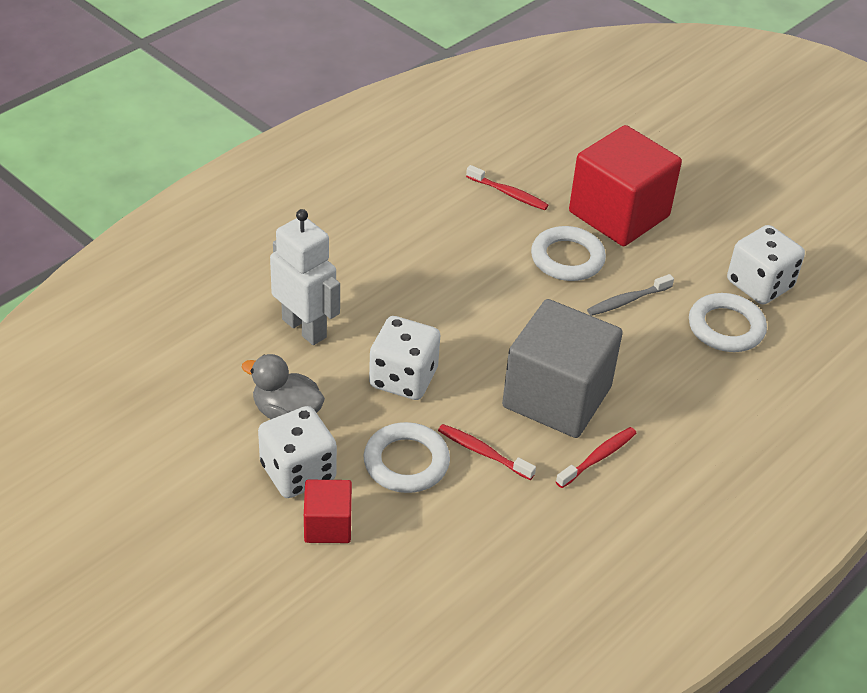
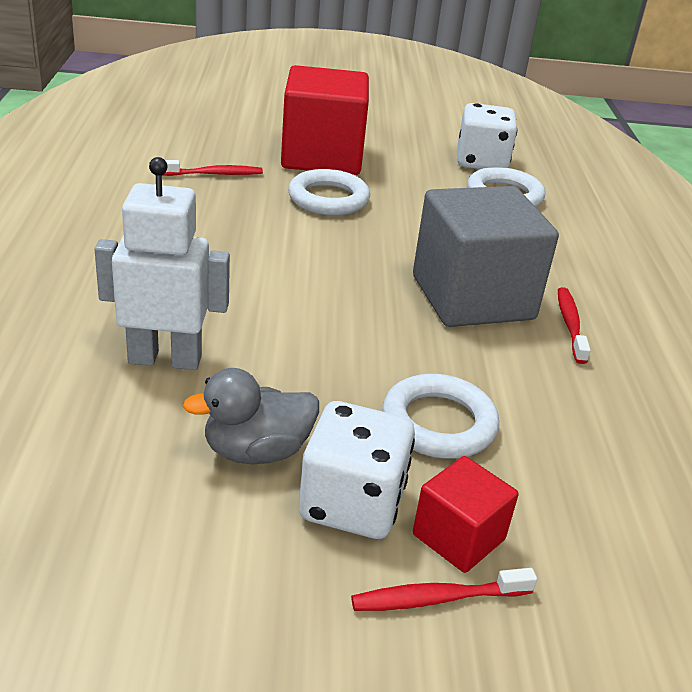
camera: 45 degrees left, 10 degrees down
white dice [369,316,440,400] -> none
red toothbrush [438,424,536,480] -> red toothbrush moved to [351,568,537,611]
grey toothbrush [587,274,674,316] -> none

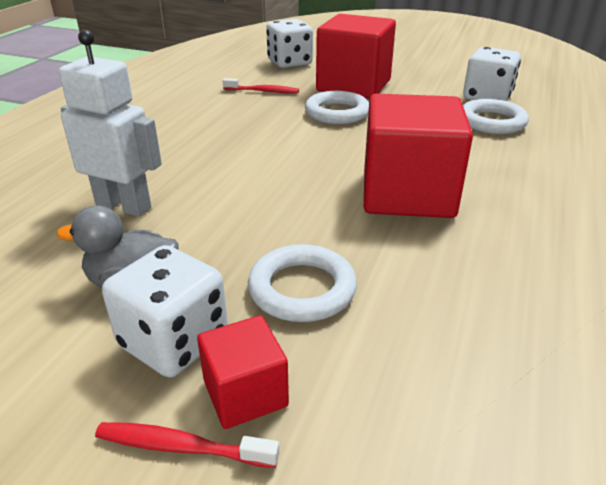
camera: 25 degrees right, 0 degrees up
grey cube [413,186,559,327] -> red cube [364,94,473,218]
red toothbrush [558,287,591,364] -> none
none -> white dice [266,19,313,68]

